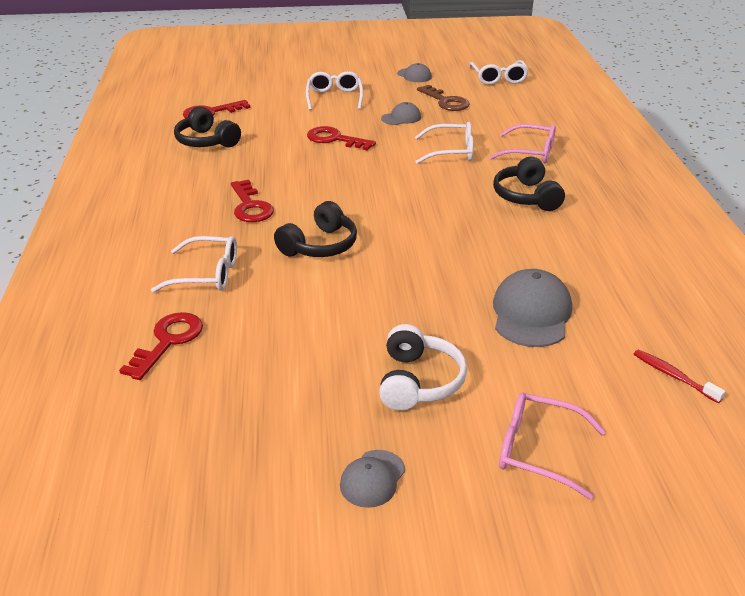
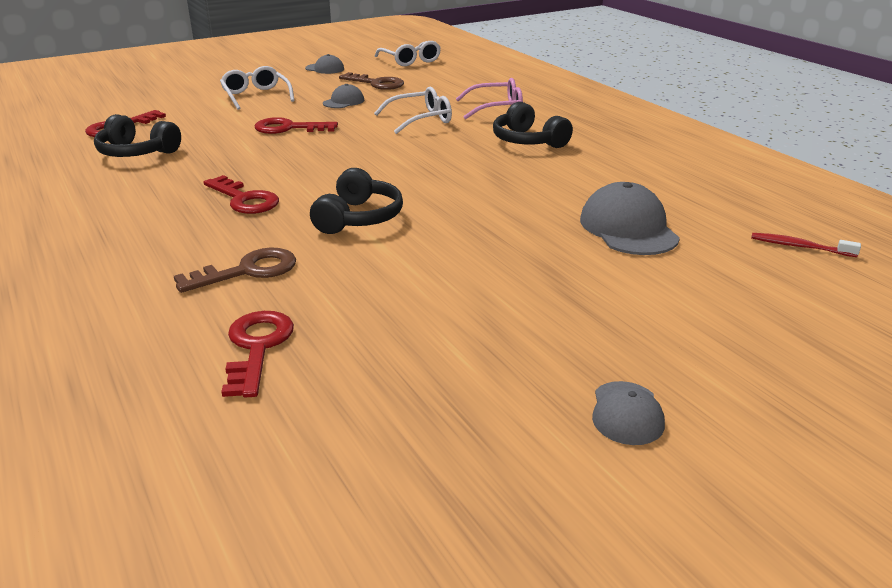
camera: 25 degrees left, 5 degrees down
white glasses [151,236,237,292] -> brown key [174,247,296,293]
white headphones [379,324,467,410] -> none
pink glasses [499,393,606,500] -> none

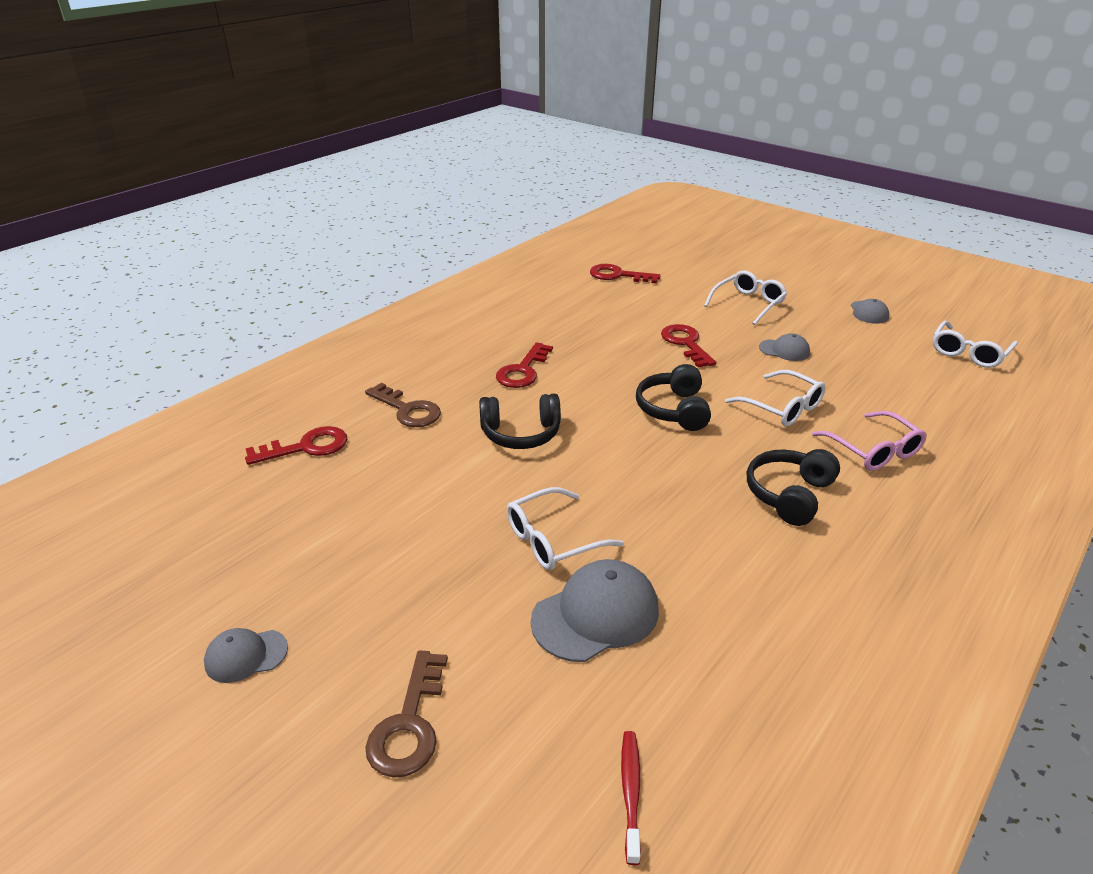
camera: 70 degrees right, 5 degrees up
black headphones [94,114,181,157] -> black headphones moved to [636,364,711,431]
brown key [339,72,404,90] -> brown key moved to [365,650,448,778]
none -> white glasses [507,487,624,570]

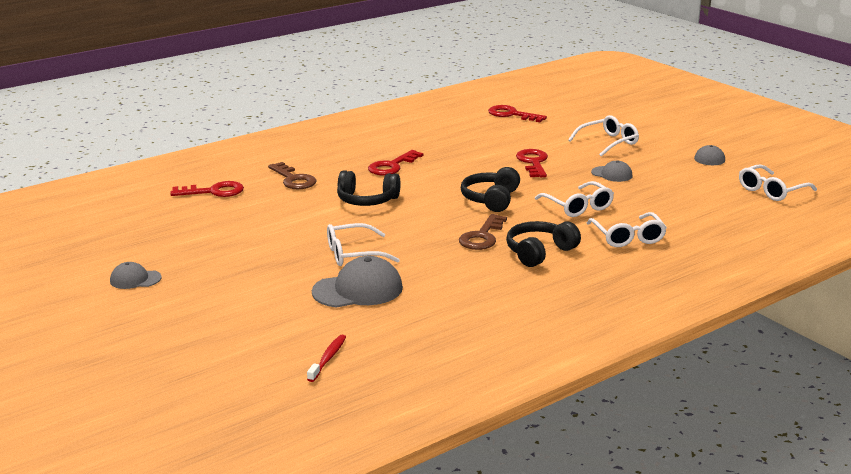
camera: 15 degrees right, 10 degrees down
brown key [365,650,448,778] -> brown key moved to [459,214,507,250]
pink glasses [812,411,927,471] -> white glasses [587,212,667,247]

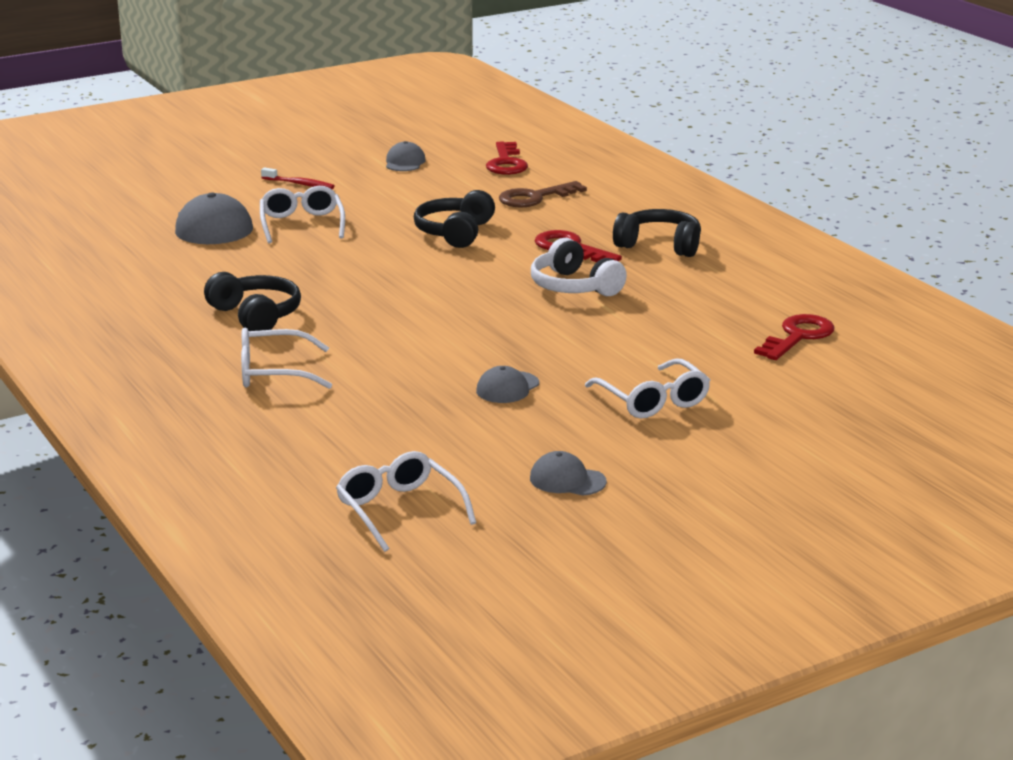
camera: 95 degrees right, 0 degrees up
grey cap [110,262,162,289] -> grey cap moved to [386,141,426,171]
red toothbrush [307,335,346,382] -> red toothbrush moved to [261,168,335,189]
brown key [459,214,507,250] -> none
black headphones [461,167,520,212] -> black headphones moved to [613,209,701,257]
red key [516,149,548,177] -> none
white glasses [535,181,614,217] -> none
none -> white headphones [531,238,627,296]

